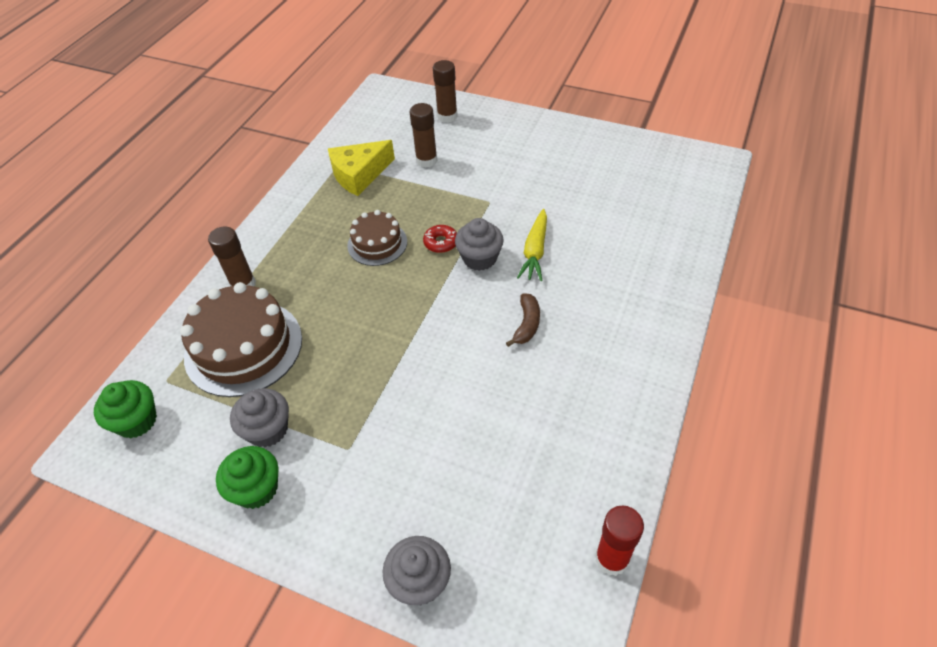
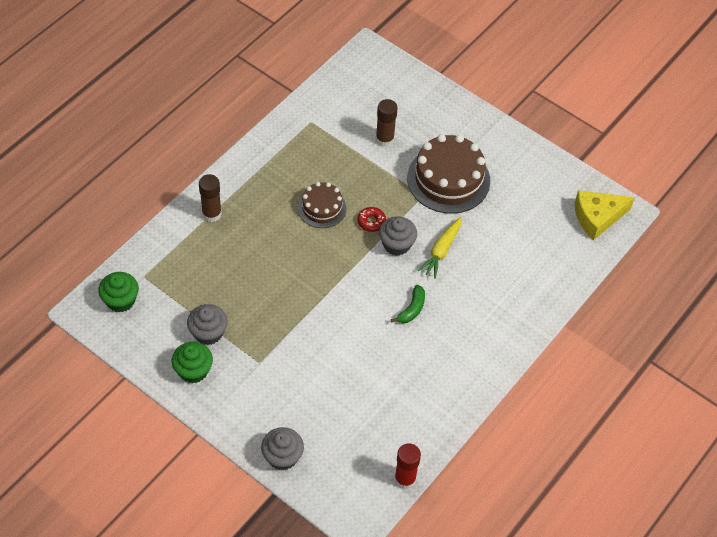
camera: 10 degrees right, 5 degrees up
brown cake [180,282,302,397] -> brown cake moved to [407,134,490,214]
yellow cheese [328,140,395,196] -> yellow cheese moved to [575,190,635,240]
brown glue stick [433,60,458,123] -> none
brown banana [506,293,540,347] -> green banana [391,285,425,323]

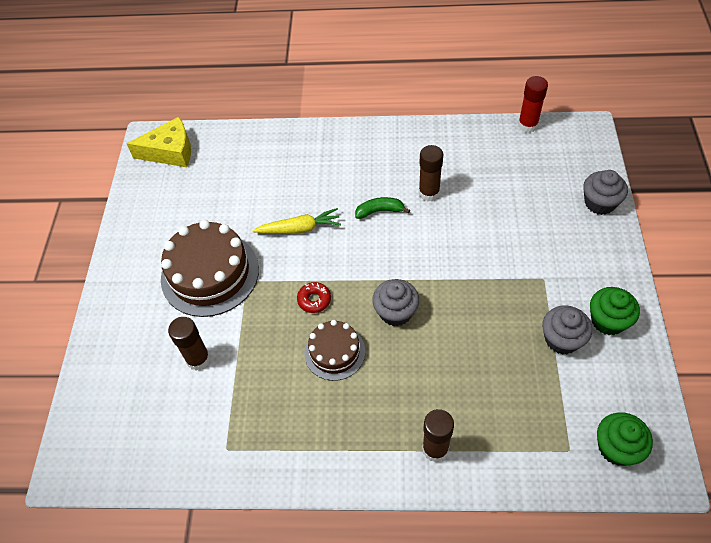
camera: 120 degrees left, 0 degrees up
grey cupcake [379,216,417,256] -> grey cupcake moved to [372,279,419,326]
yellow cheese [575,190,635,240] -> yellow cheese turned 45 degrees counterclockwise [126,117,191,167]
none -> brown glue stick [419,145,443,201]

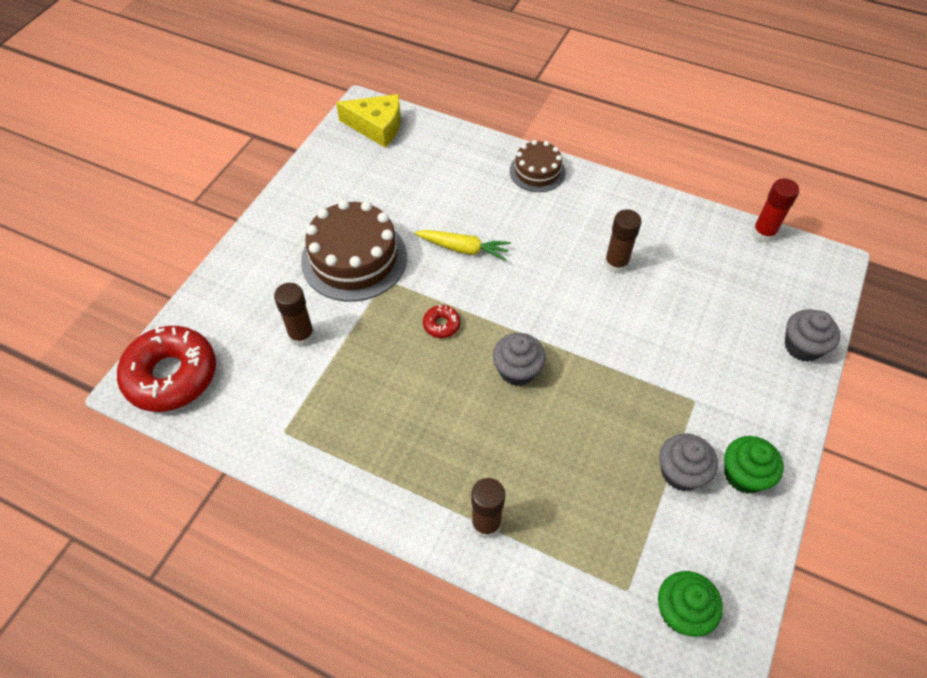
camera: 20 degrees right, 0 degrees up
brown cake [304,320,365,381] -> brown cake moved to [510,140,565,192]
green banana [355,197,410,219] -> none
none -> red donut [117,326,216,412]

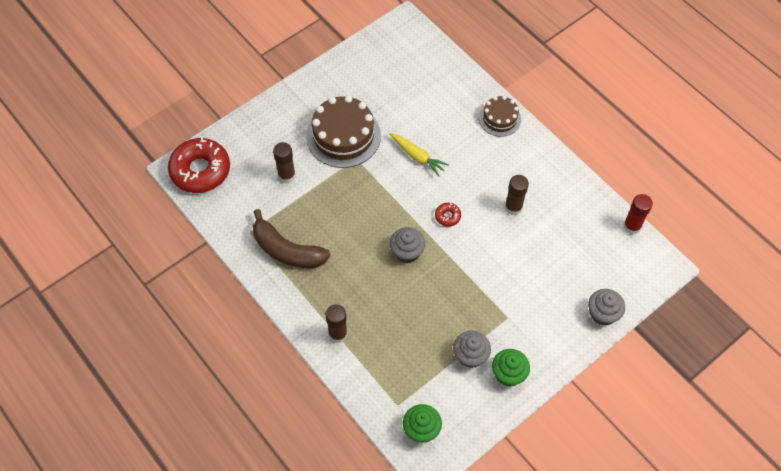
camera: 25 degrees right, 5 degrees up
yellow cheese [336,94,401,147] -> none
red donut [423,305,461,338] -> red donut moved to [435,203,461,226]
none -> brown banana [253,209,330,268]

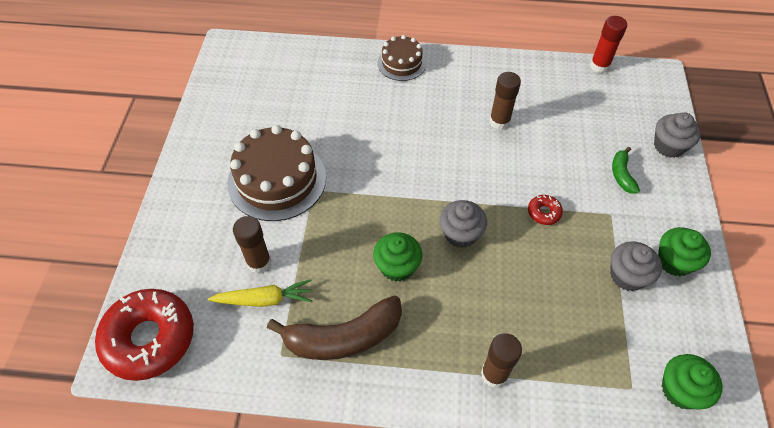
camera: 45 degrees left, 5 degrees down
yellow carrot [390,133,449,177] -> yellow carrot moved to [208,279,313,307]
red donut [435,203,461,226] -> red donut moved to [528,195,563,225]
none -> green cupcake [373,232,422,282]
none -> green banana [612,147,640,194]

